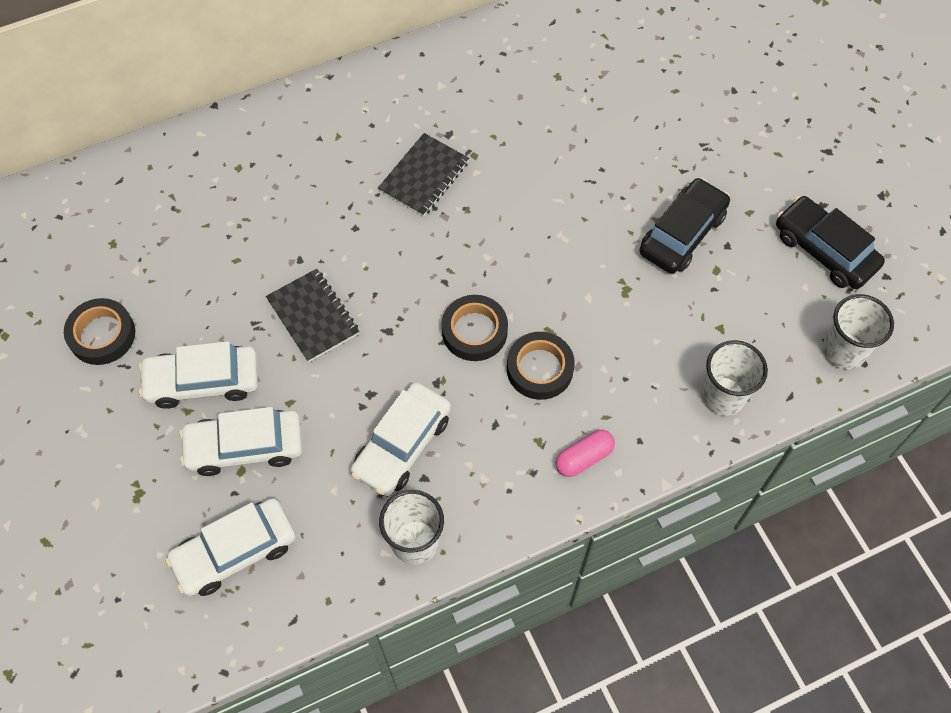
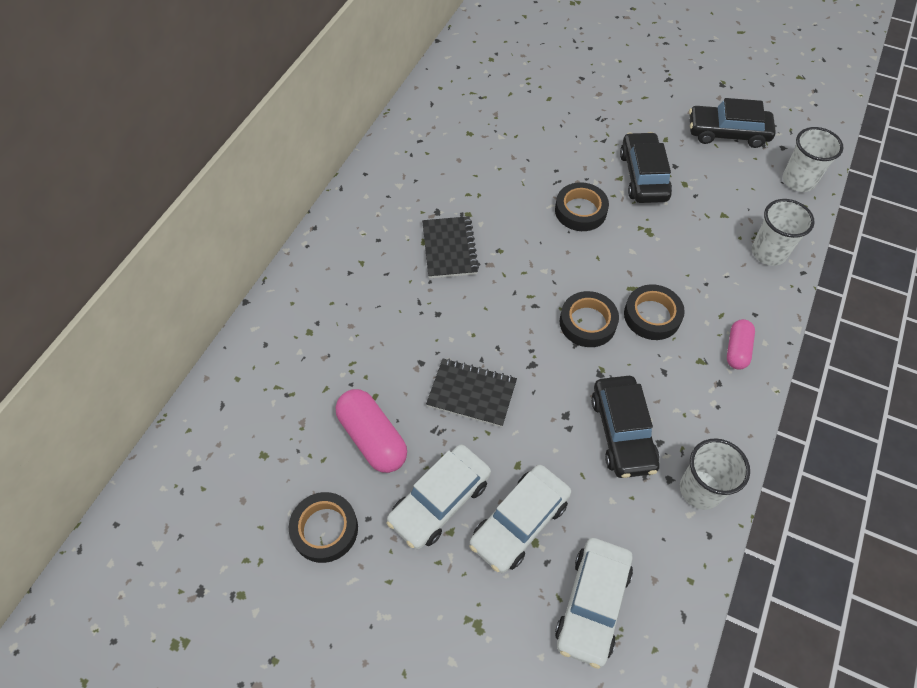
camera: 40 degrees left, 5 degrees down
white car [351,382,451,496] -> black car [591,376,659,478]
none -> pink capsule [336,389,407,473]
none -> black tape [555,182,609,231]

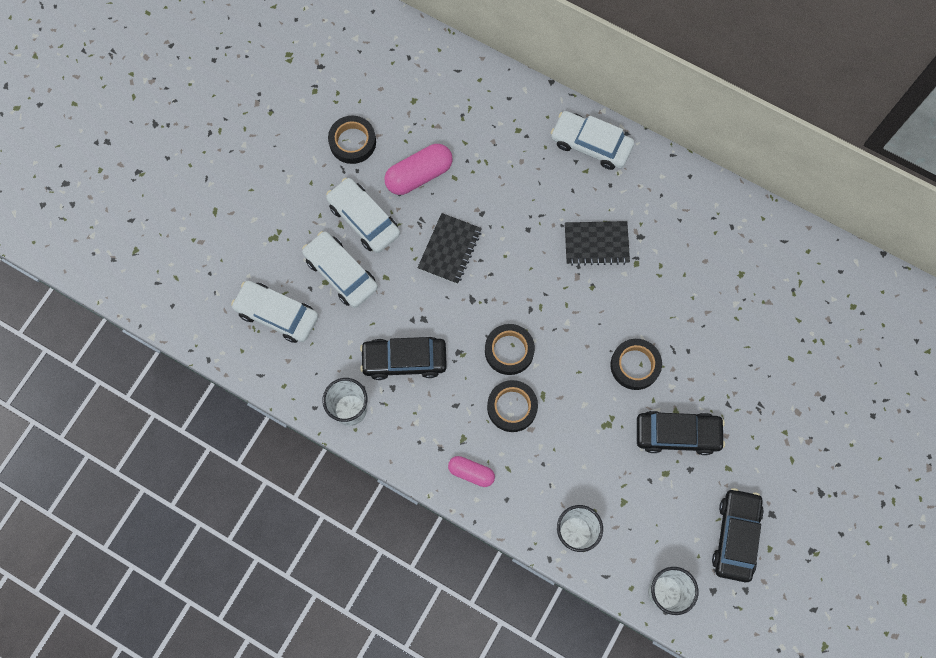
camera: 95 degrees right, 15 degrees up
none -> white car [551,111,634,170]

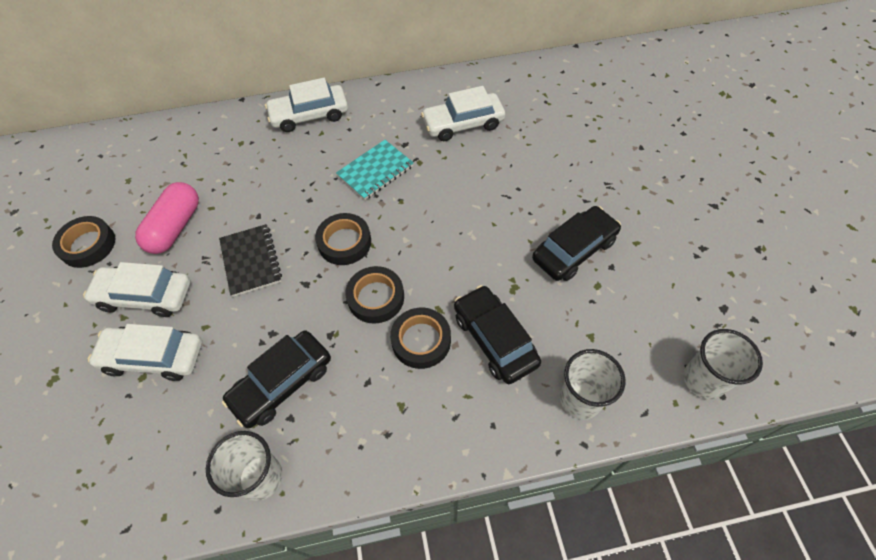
camera: 40 degrees left, 15 degrees down
white car [231,281,318,343] -> white car moved to [421,86,505,141]
pink capsule [448,456,495,487] -> none
black notebook [565,221,630,266] -> turquoise notebook [336,140,414,200]
black tape [611,339,662,390] -> black tape moved to [315,213,371,265]
black car [712,488,764,582] -> black car moved to [454,285,541,384]

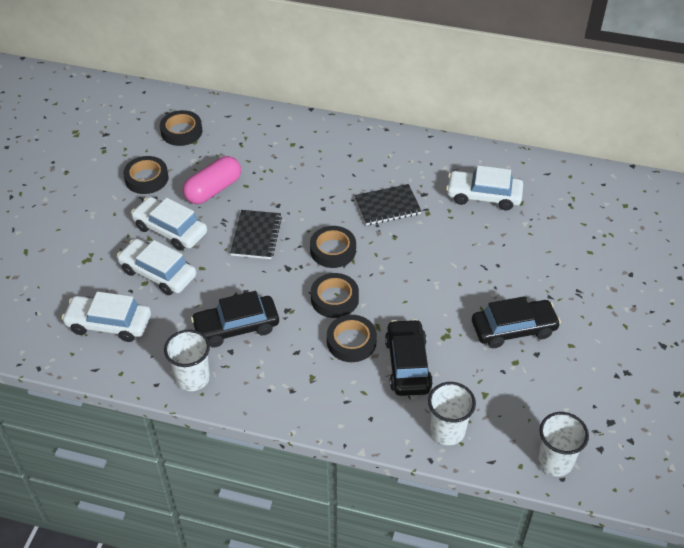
camera: 25 degrees right, 10 degrees down
white car [265,78,348,132] -> white car moved to [62,291,151,342]
turquoise notebook [336,140,414,200] -> black notebook [354,184,421,225]
none -> black tape [160,110,202,146]

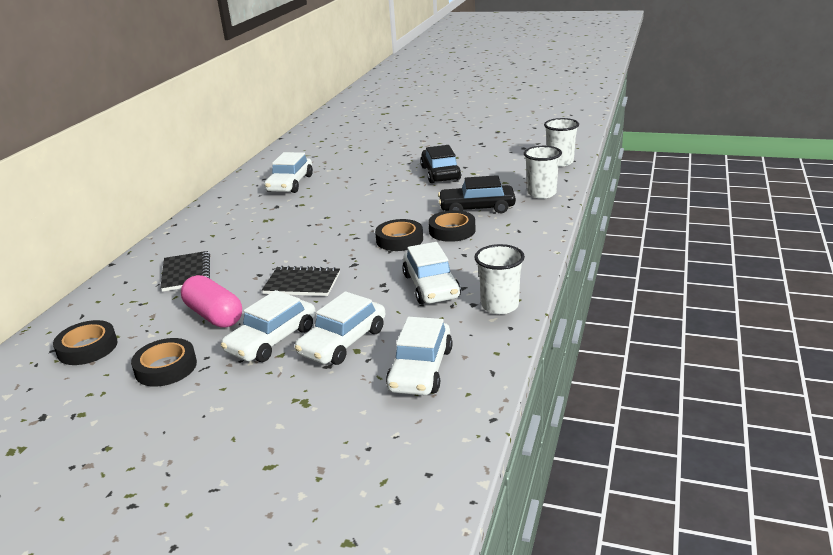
camera: 85 degrees left, 20 degrees down
black car [191,291,279,347] -> white car [402,242,461,304]
black tape [310,226,356,268] -> none
black notebook [354,184,421,225] -> black notebook moved to [161,251,210,292]

